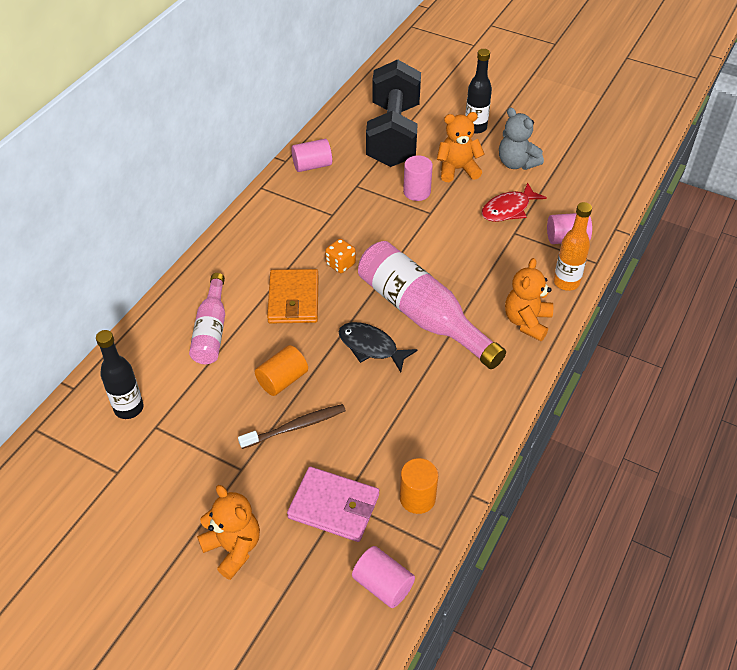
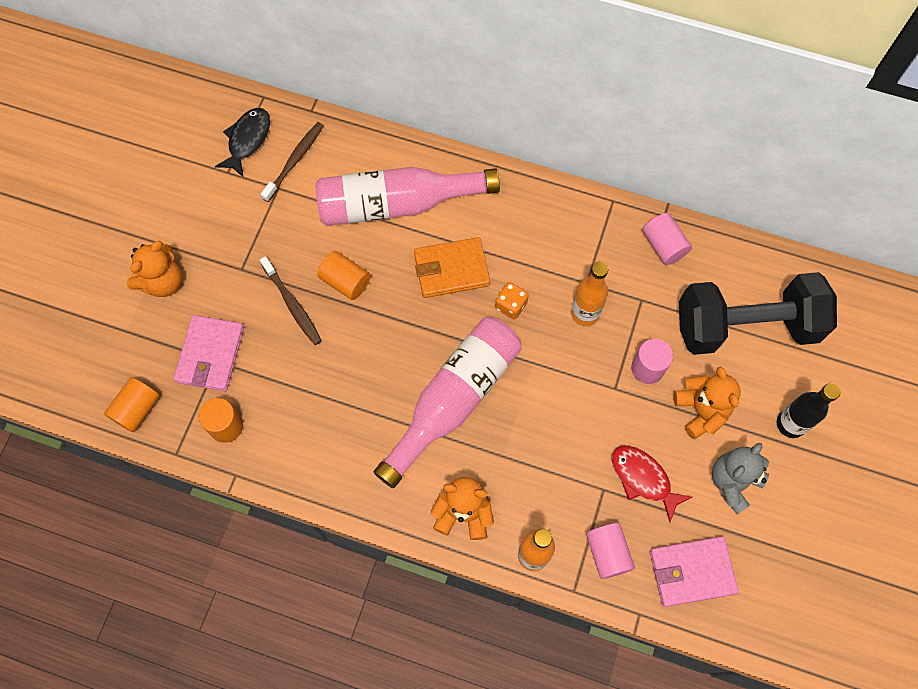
camera: 80 degrees right, 20 degrees up
black bottle [96,330,143,419] -> brown toothbrush [261,122,324,202]
pink bottle [189,273,225,364] -> pink bottle [315,167,500,226], size x1.67
black fish [339,322,418,372] -> black fish moved to [215,108,270,177]
pink cylinder [352,546,415,608] -> orange cylinder [104,377,160,432]
none -> orange bottle [571,261,608,326]
none -> pink wallet [650,536,739,607]

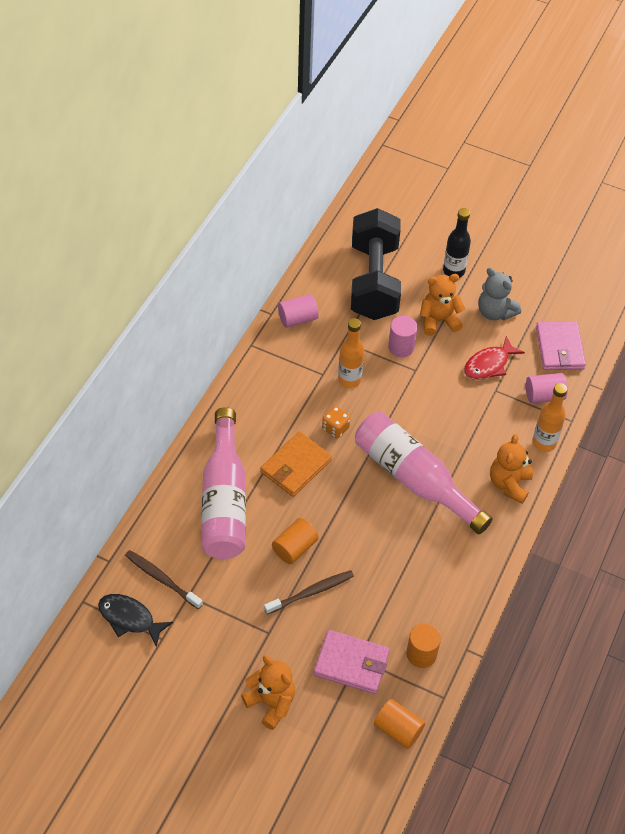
camera: 85 degrees left, 15 degrees down
orange wallet [414,237,490,298] -> orange wallet turned 45 degrees clockwise [260,432,332,497]

